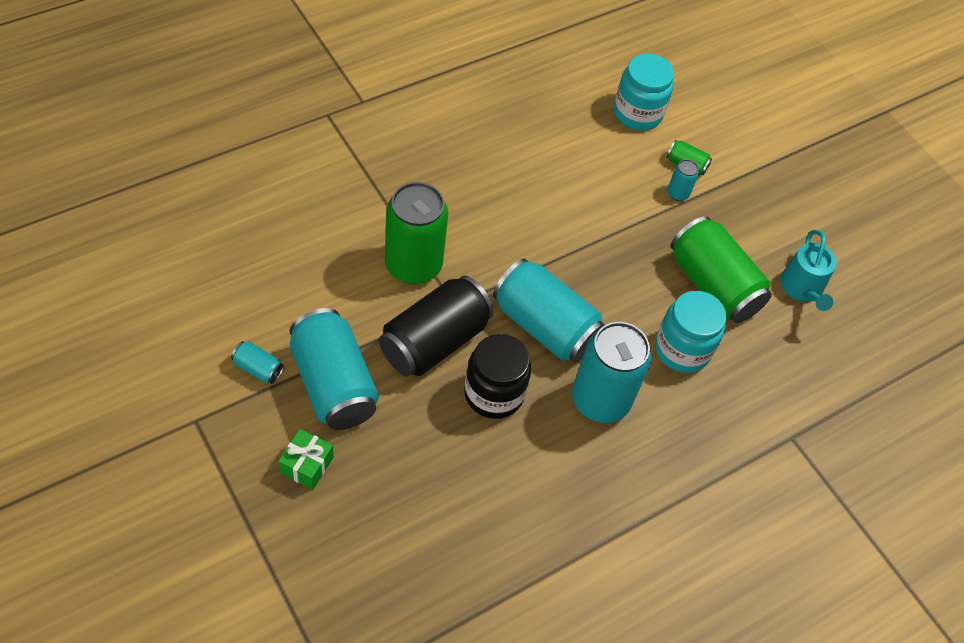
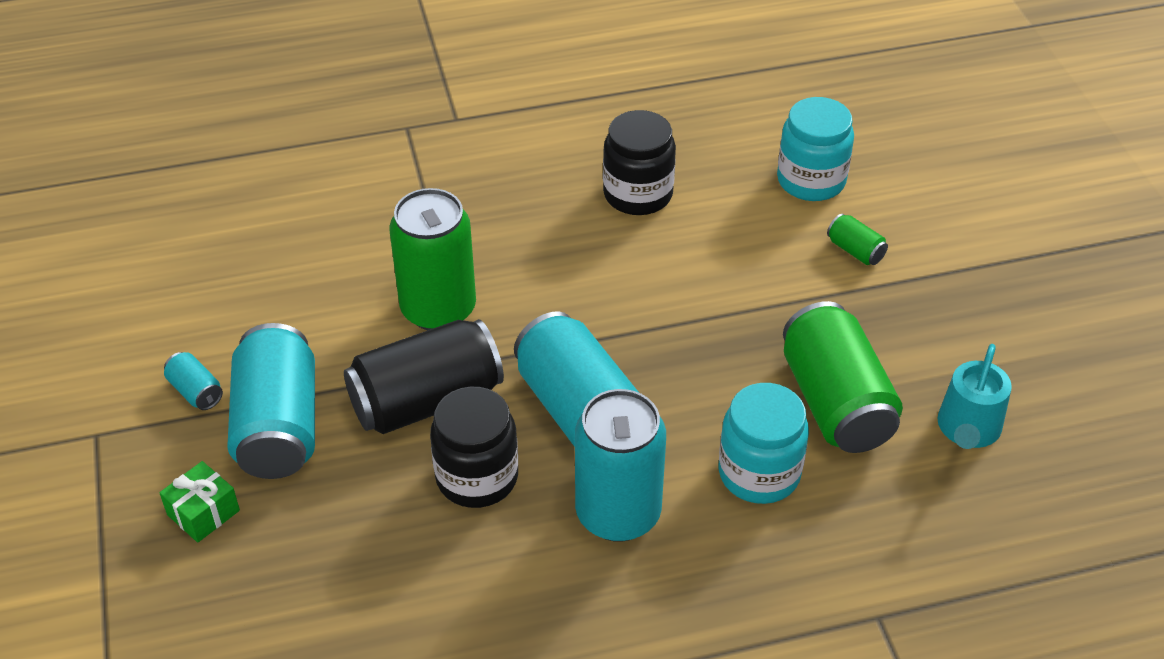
camera: 25 degrees right, 10 degrees down
turquoise can [668,159,699,201] -> none
none -> black jar [603,110,676,215]

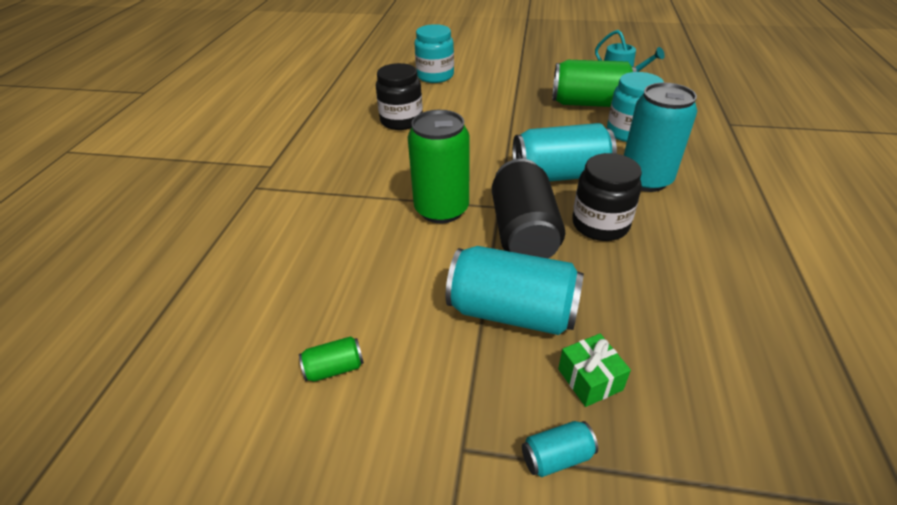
camera: 65 degrees left, 5 degrees down
turquoise can [164,352,223,410] -> turquoise can moved to [522,421,598,477]
green can [827,214,888,265] -> green can moved to [299,336,364,382]

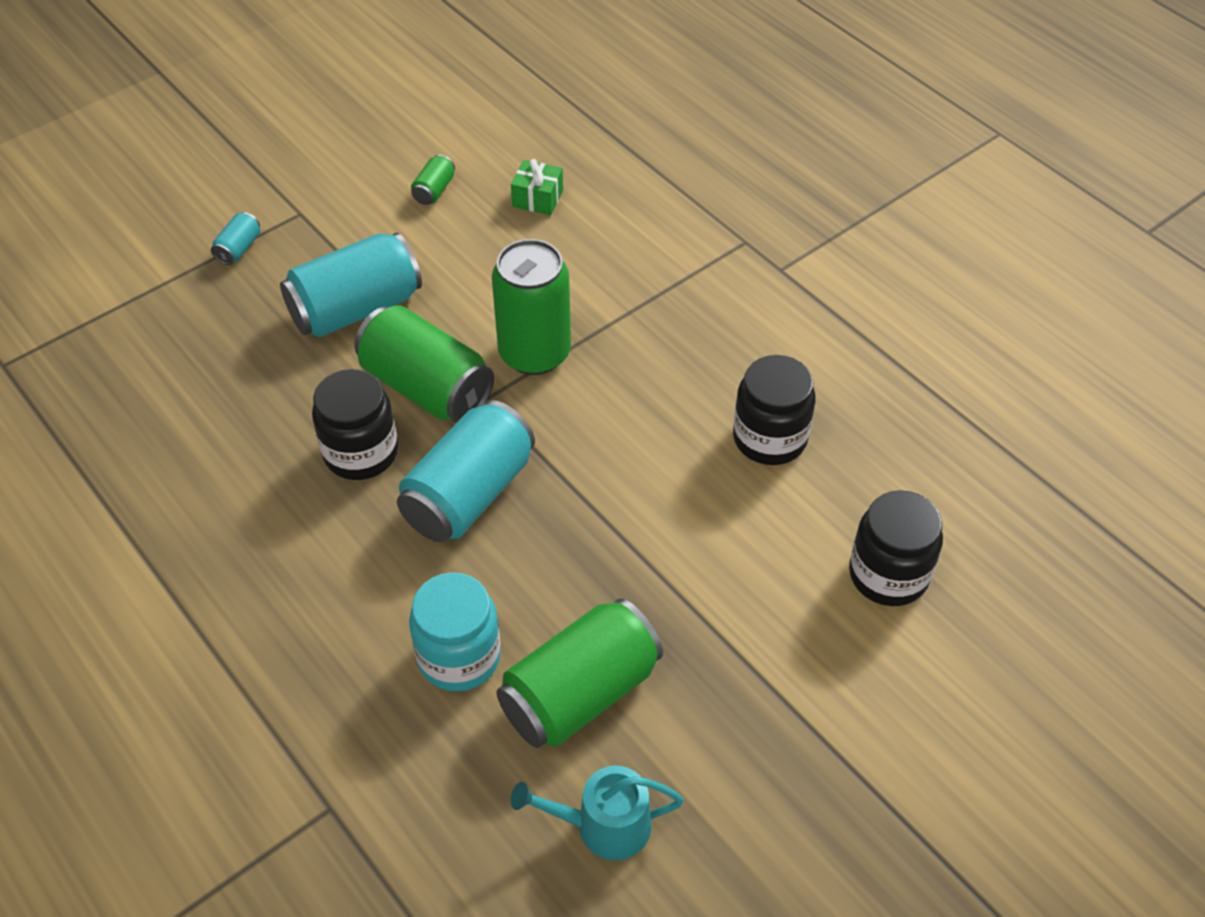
camera: 130 degrees right, 10 degrees up
turquoise jar [414,24,454,83] -> black jar [849,490,943,606]
black can [492,159,565,258] -> green can [354,305,494,423]
green gift [558,334,631,407] -> green gift moved to [511,159,563,215]
turquoise can [624,83,697,192] -> none

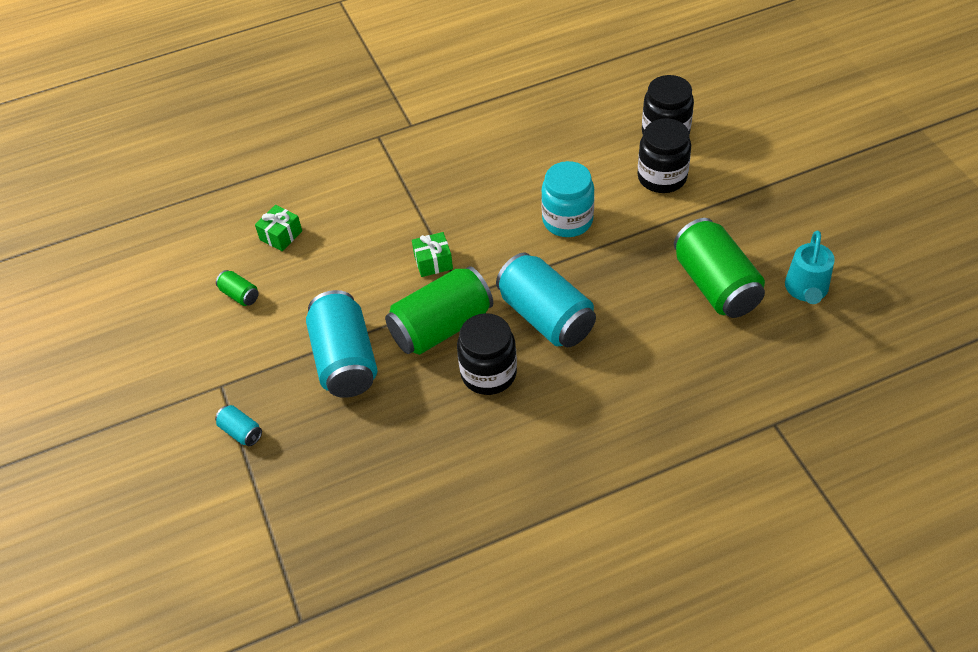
camera: 70 degrees left, 0 degrees up
turquoise jar [409,572,501,692] -> turquoise jar moved to [541,161,594,237]
green can [492,239,571,375] -> green gift [412,232,453,277]
black jar [733,355,816,465] -> black jar moved to [637,118,691,193]

